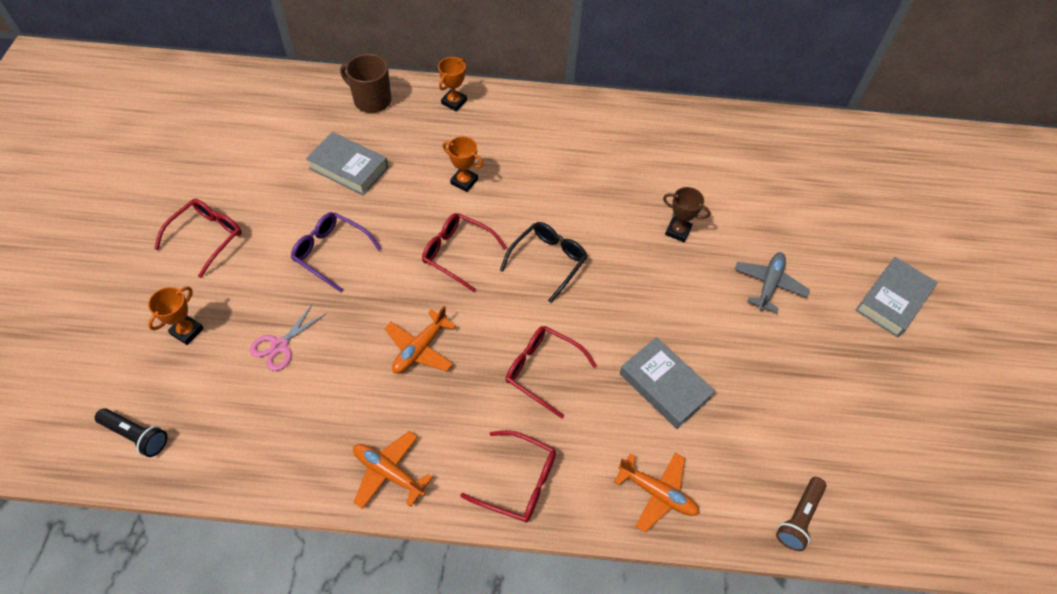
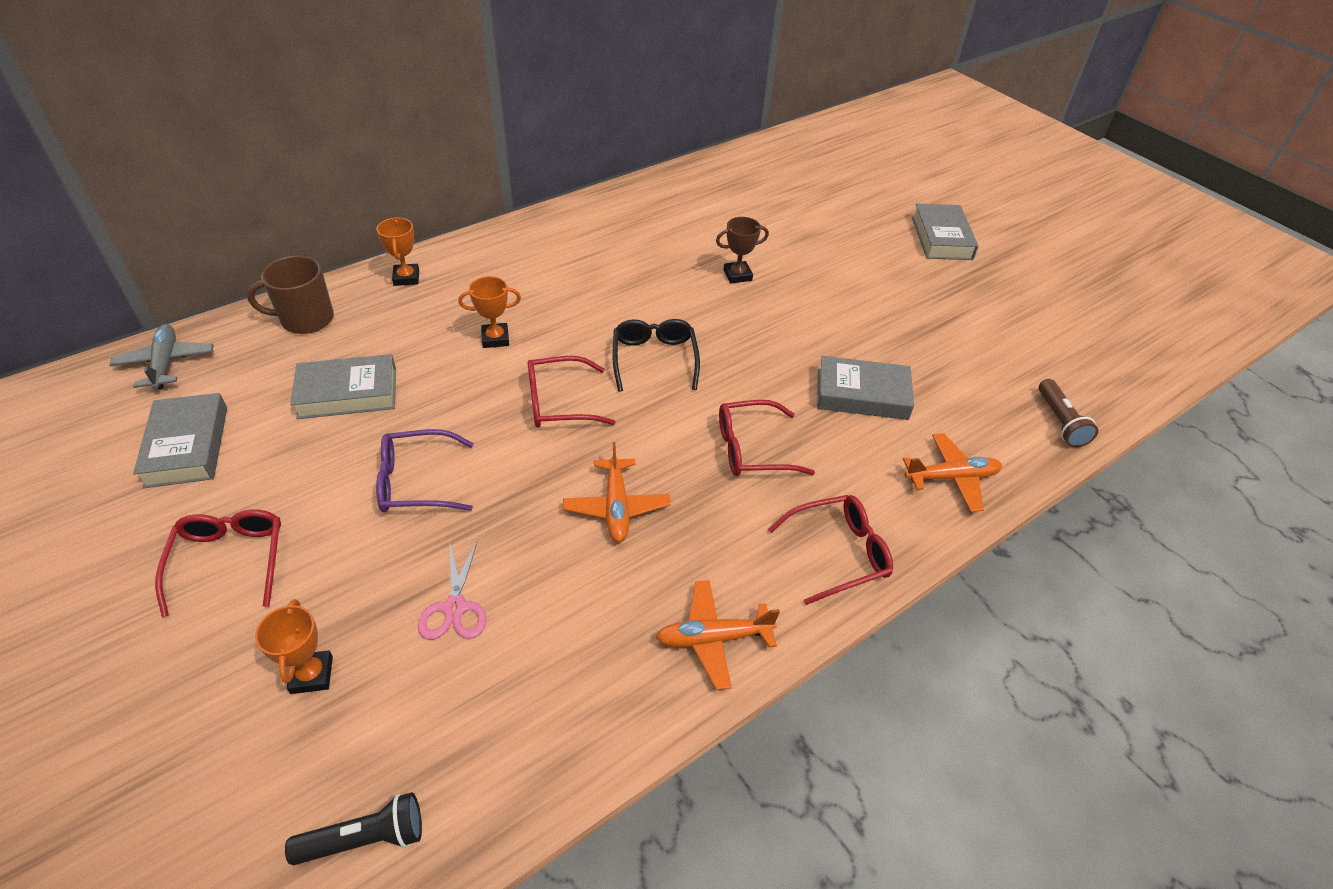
camera: 40 degrees left, 10 degrees down
grey plane [735,252,810,313] -> grey plane moved to [110,324,213,389]
none -> grey book [133,393,227,488]

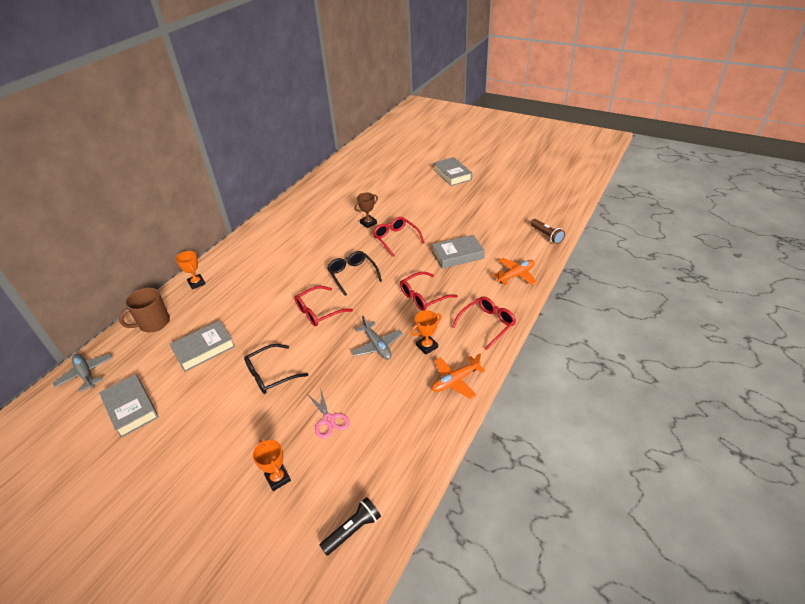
camera: 20 degrees left, 5 degrees down
red glasses [155,509,281,617] -> red glasses moved to [373,217,425,257]
purple glasses [376,429,474,513] -> black glasses [244,344,308,394]
orange trophy [458,276,521,348] -> orange trophy moved to [411,310,442,355]
orange plane [563,442,671,542] -> grey plane [351,316,403,360]

